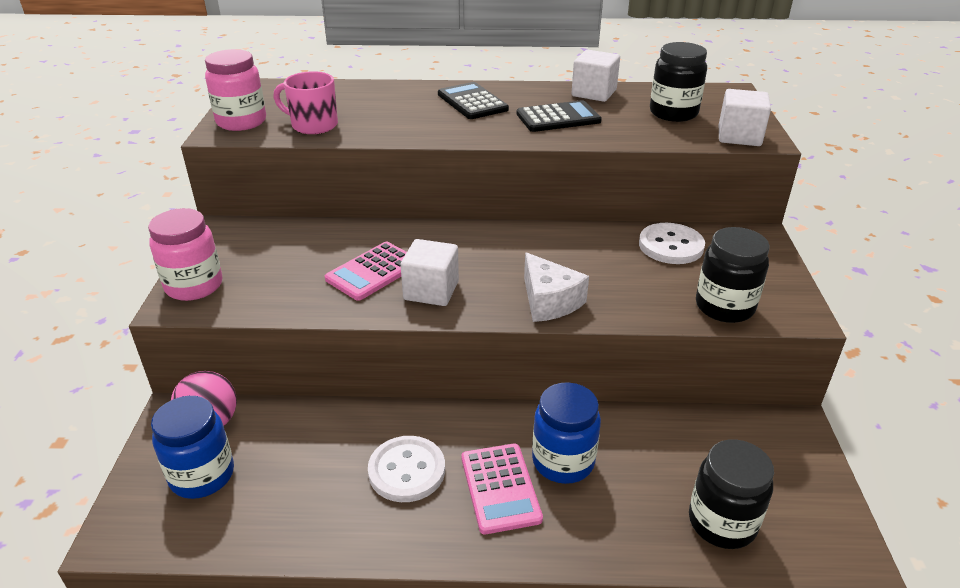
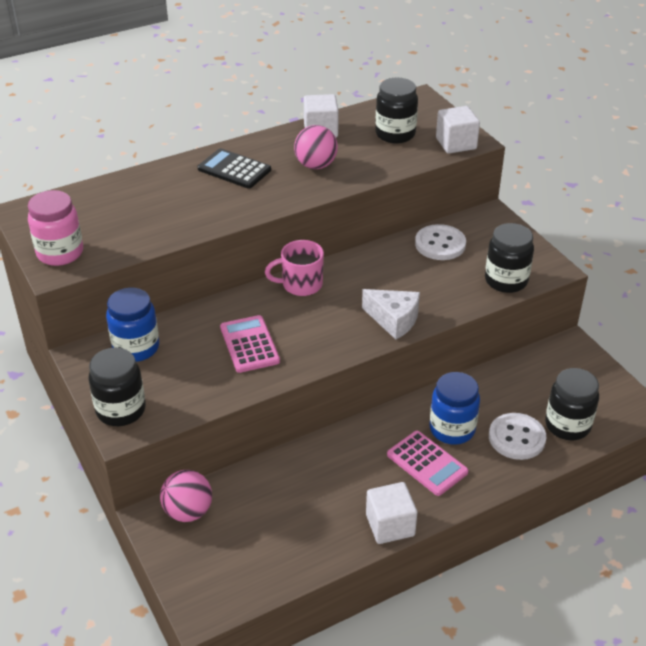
camera: 30 degrees left, 5 degrees up
pink jar [148,208,222,301] -> black jar [89,348,146,426]
blue jar [151,396,234,499] -> blue jar moved to [106,288,159,362]
pink mug [274,71,338,134] -> pink mug moved to [265,240,324,296]
pink calculator [325,242,407,301] -> pink calculator turned 150 degrees clockwise [220,315,280,373]
white button [368,436,445,502] -> white button moved to [489,413,546,460]
white cube [400,239,459,306] -> white cube moved to [366,482,417,544]
black calculator [517,100,602,132] -> pink ball [294,125,338,169]

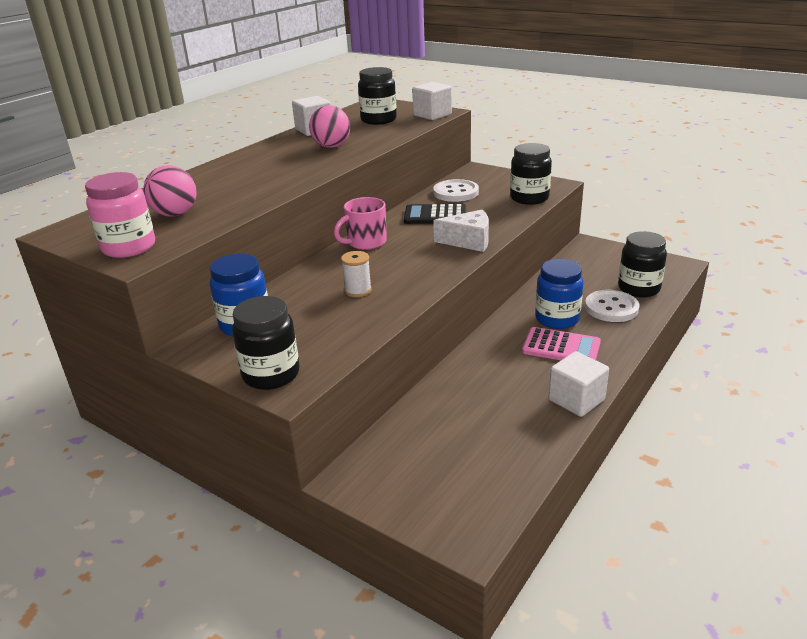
camera: 25 degrees left, 10 degrees down
pink ball [160,470,212,522] -> pink ball moved to [143,165,197,217]
black calculator [198,148,271,189] -> black calculator moved to [404,204,466,224]
pink calculator [220,315,280,373] -> white spool [341,251,372,297]

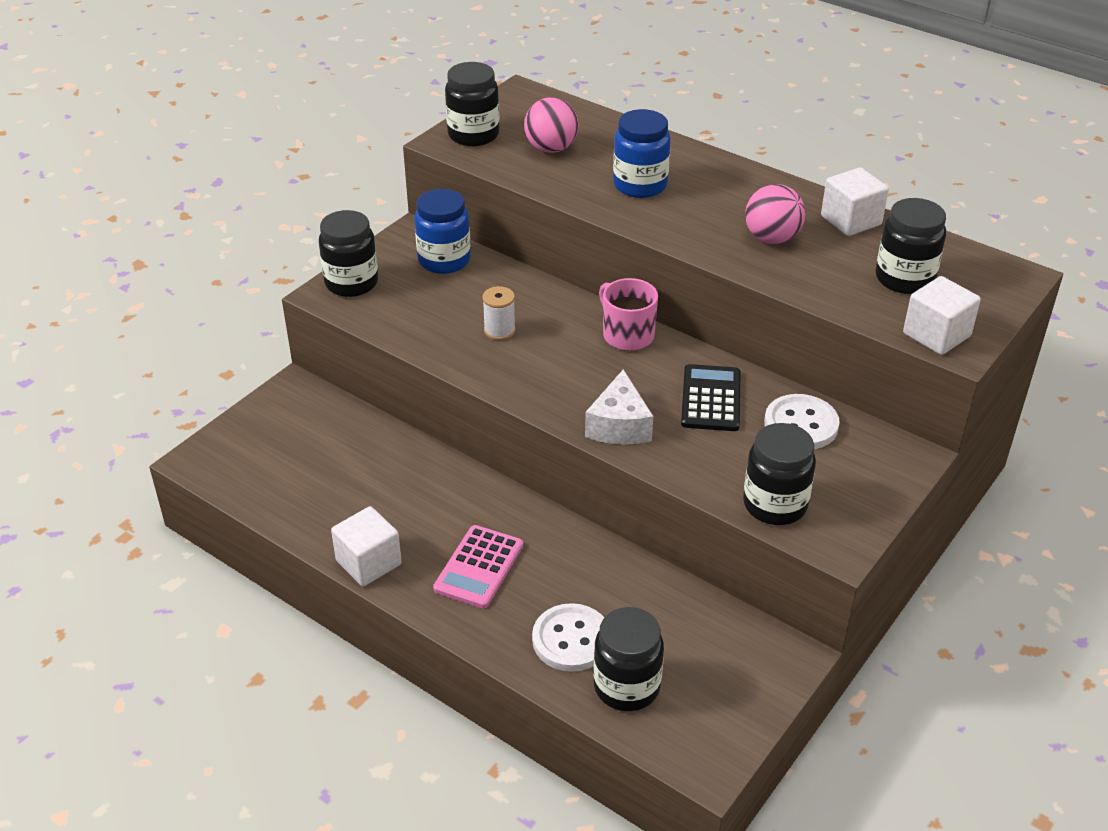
camera: 90 degrees right, 10 degrees up
pink jar [85,172,155,258] -> black jar [445,62,500,146]
blue jar [535,259,584,329] -> blue jar moved to [613,109,671,198]

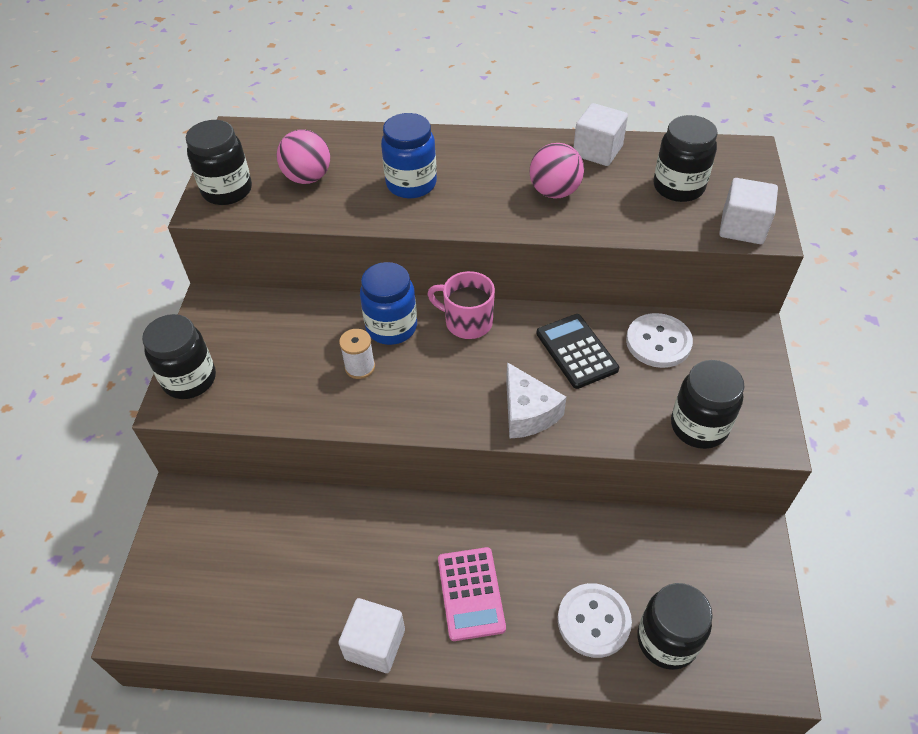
camera: 30 degrees left, 10 degrees up
blue jar [414,189,471,274] -> blue jar moved to [360,262,417,345]

